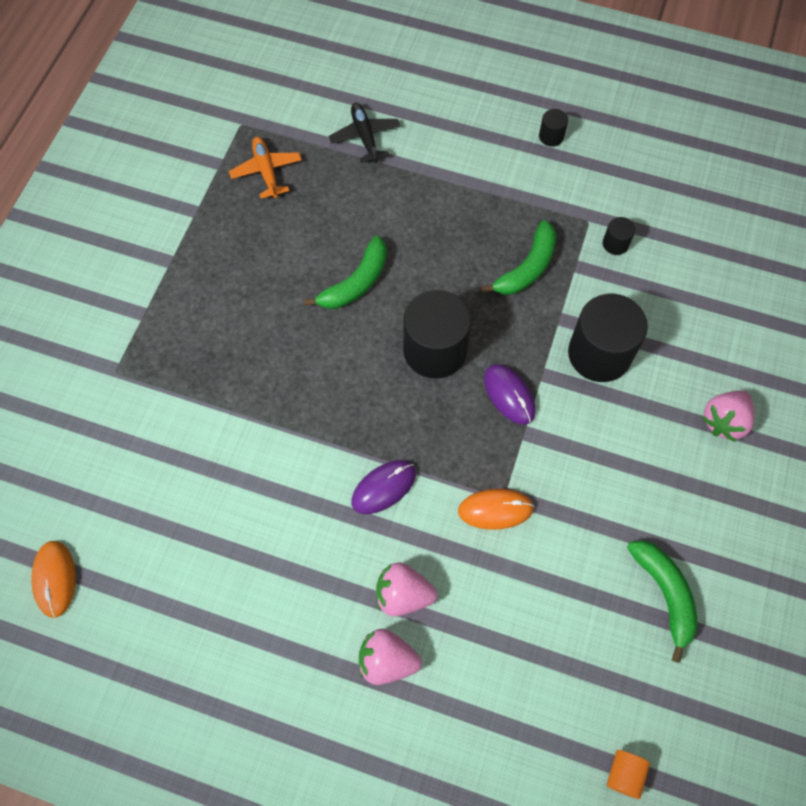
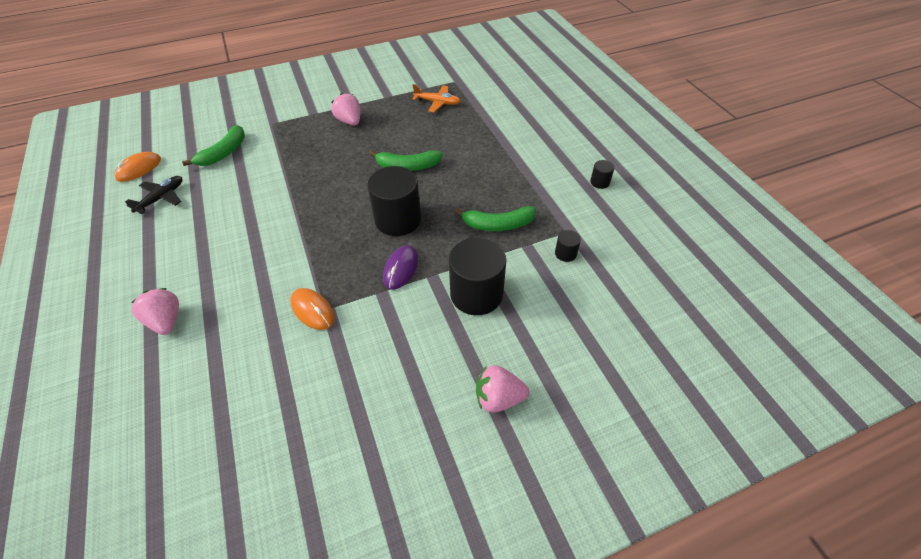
camera: 50 degrees right, 15 degrees down
orange plane [229,137,302,199] -> orange plane turned 75 degrees clockwise [412,84,461,112]
black plane [329,103,400,163] -> black plane moved to [125,176,182,214]
purple mouse [351,460,416,514] -> none
pink strawberry [376,562,438,616] -> pink strawberry moved to [331,93,360,125]
orange cylinder [607,750,650,799] -> none
green banana [627,540,697,663] -> green banana moved to [182,125,245,166]

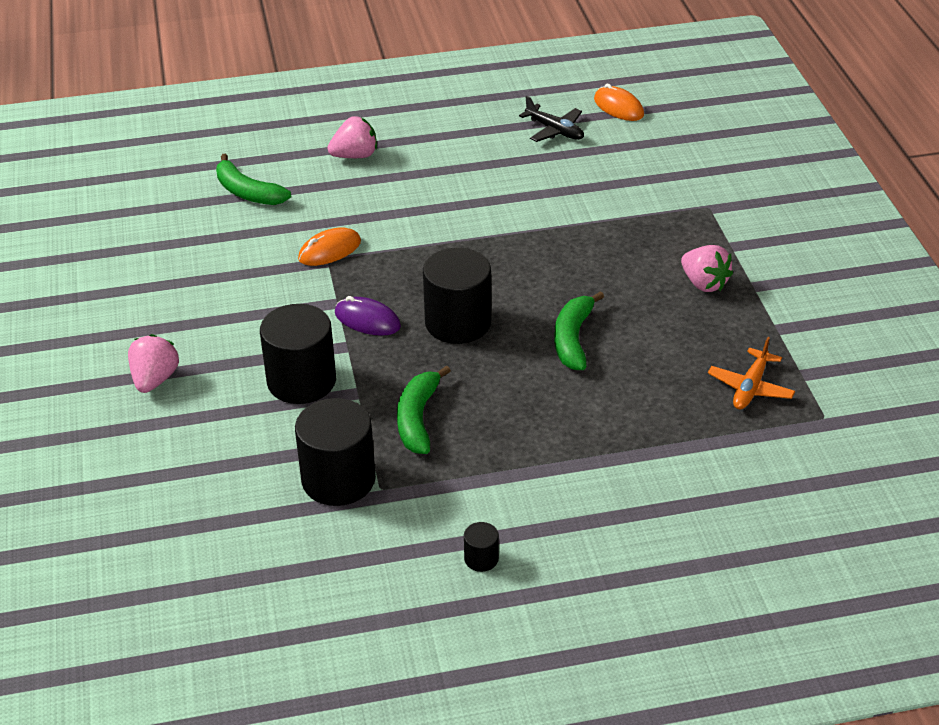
camera: 100 degrees right, 10 degrees down
green banana [182,125,245,166] -> green banana moved to [216,154,291,205]
pink strawberry [331,93,360,125] -> pink strawberry turned 75 degrees clockwise [681,245,733,292]
black cylinder [555,230,581,262] -> black cylinder [295,398,376,506], size x2.27

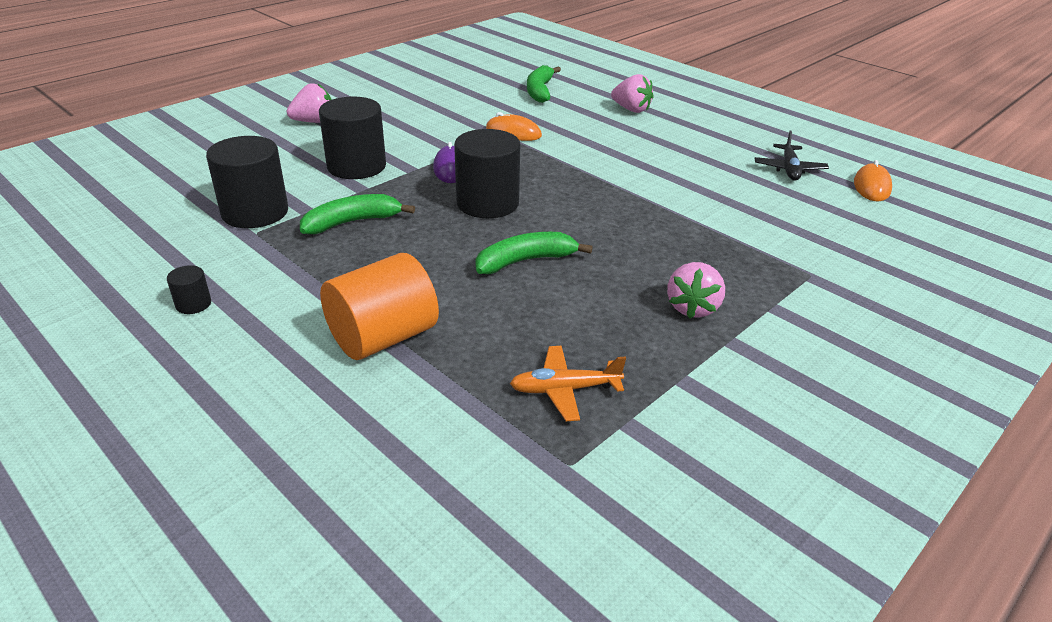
camera: 55 degrees right, 5 degrees down
none -> orange cylinder [320,253,439,360]

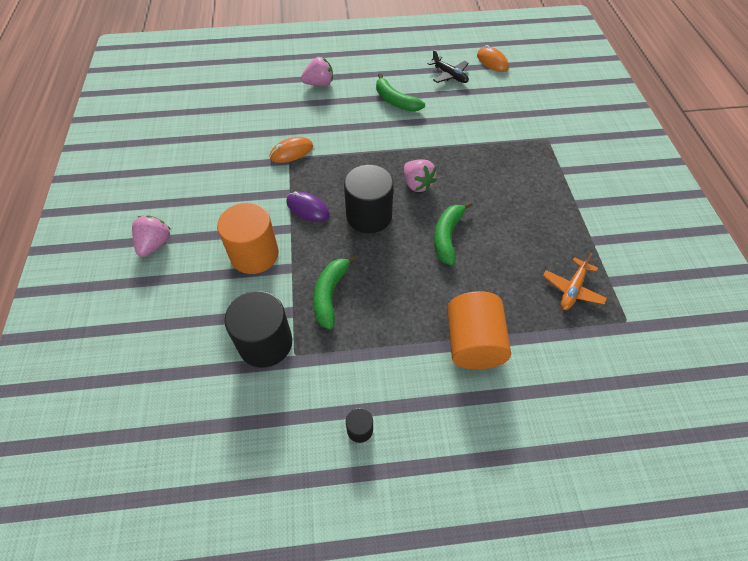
camera: 50 degrees left, 20 degrees up
black cylinder [319,97,386,179] -> orange cylinder [217,203,279,274]
green banana [527,65,561,103] -> green banana moved to [376,73,425,112]
pink strawberry [667,262,725,319] -> pink strawberry moved to [404,159,437,192]

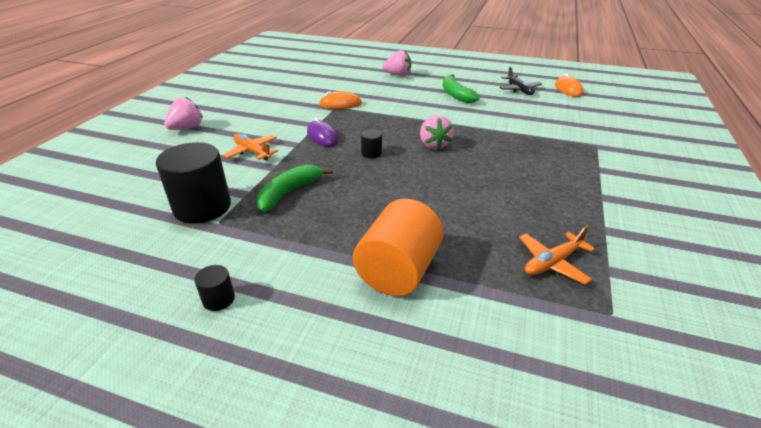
camera: 25 degrees right, 20 degrees down
orange cylinder [217,203,279,274] -> orange plane [223,134,278,160]
black cylinder [344,165,394,233] -> black cylinder [361,129,382,158], size x0.44
green banana [434,202,472,266] -> none

